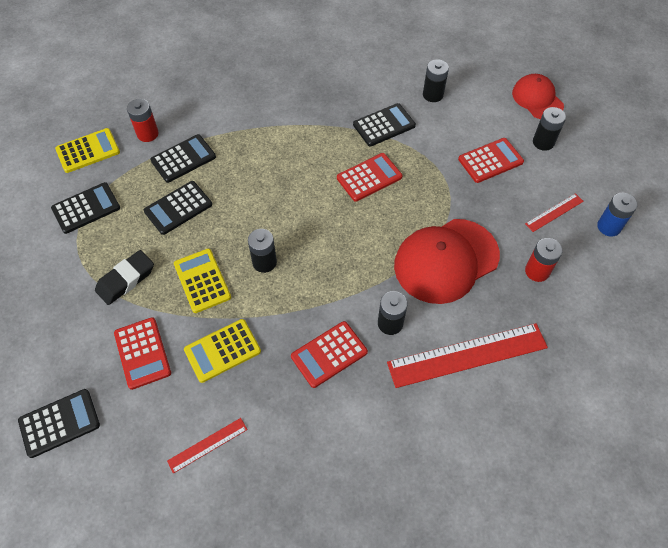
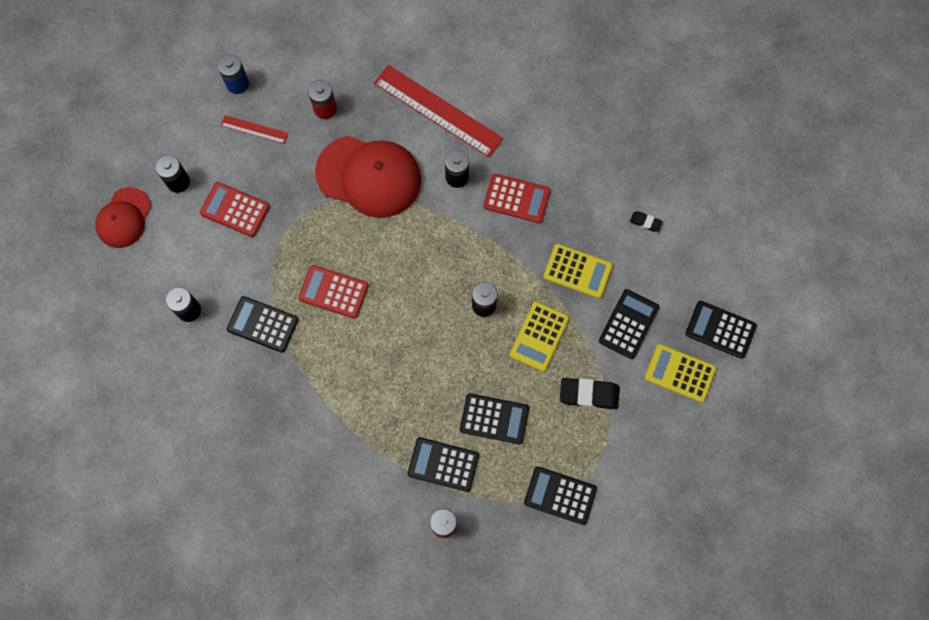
camera: 130 degrees left, 15 degrees up
yellow calculator [55,128,120,173] -> yellow calculator moved to [645,344,717,403]
red calculator [114,317,171,390] -> black calculator [599,289,659,359]
red ruler [167,418,248,474] -> black eraser [630,211,663,232]

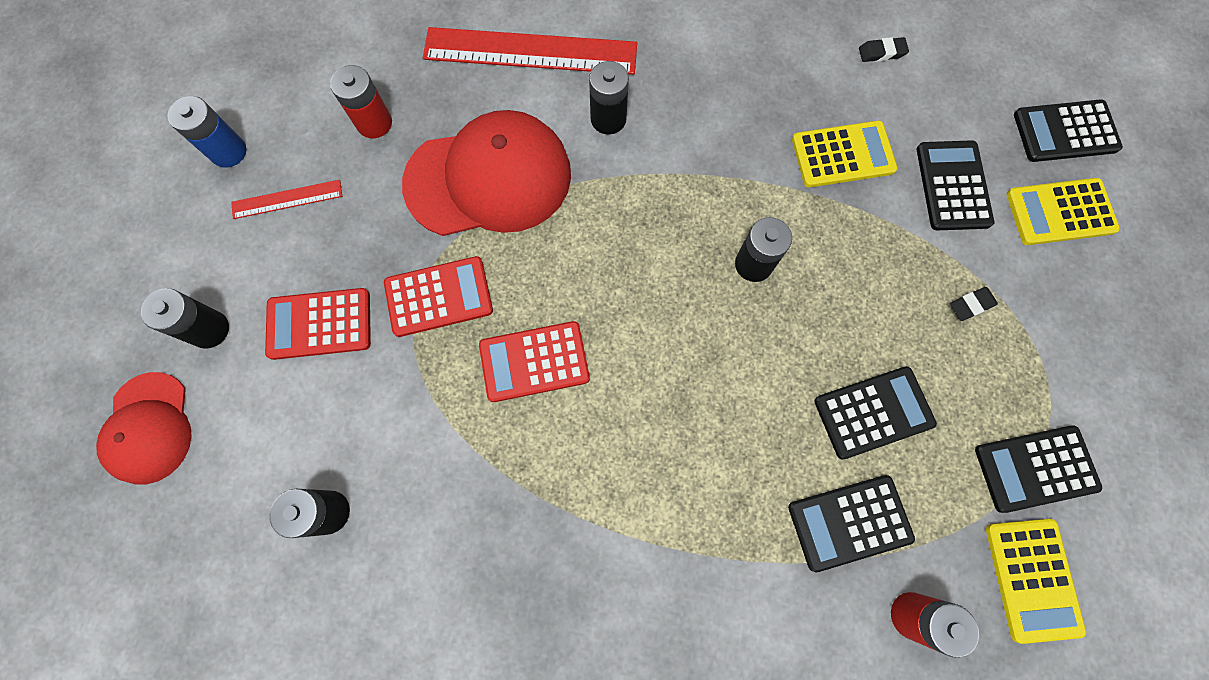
camera: 30 degrees left, 0 degrees up
black calculator [227,296,298,353] -> none
red calculator [483,174,550,223] -> red calculator moved to [384,256,493,337]
yellow calculator [510,302,569,372] -> yellow calculator moved to [986,519,1086,644]
black eraser [560,378,620,409] -> black eraser [950,287,998,321], size x0.53

